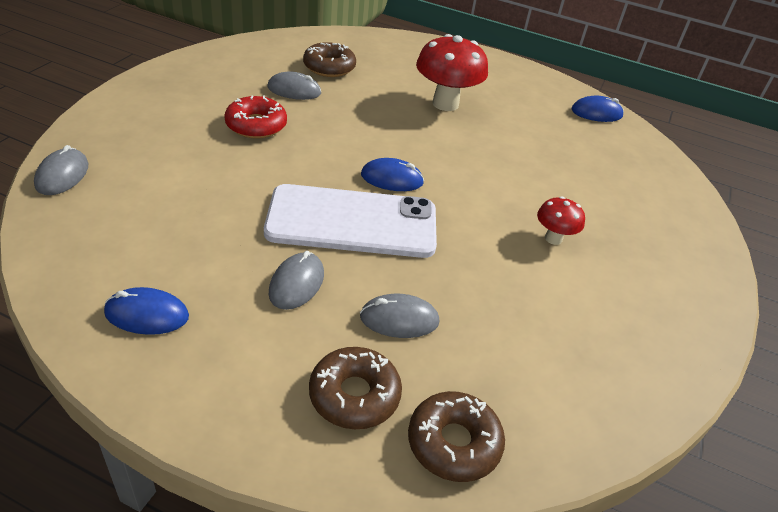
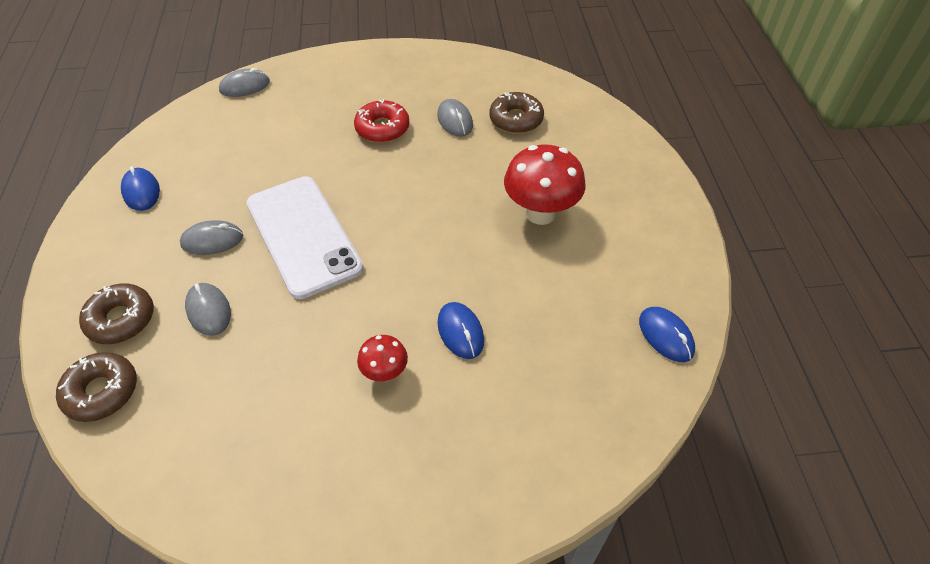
camera: 65 degrees right, 10 degrees up
blue mouse [361,158,424,191] -> blue mouse moved to [437,302,484,359]

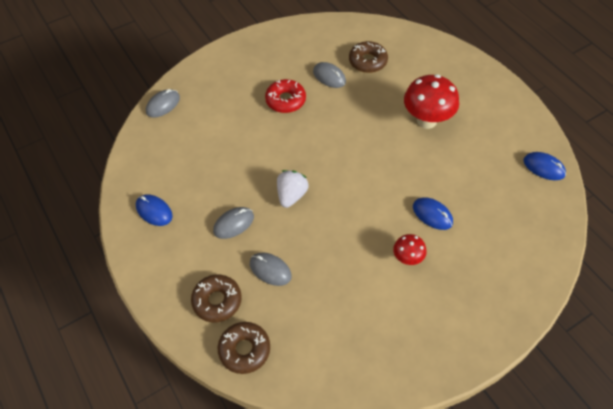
camera: 25 degrees left, 5 degrees up
white phone [246,176,364,299] -> white strawberry [277,170,309,208]

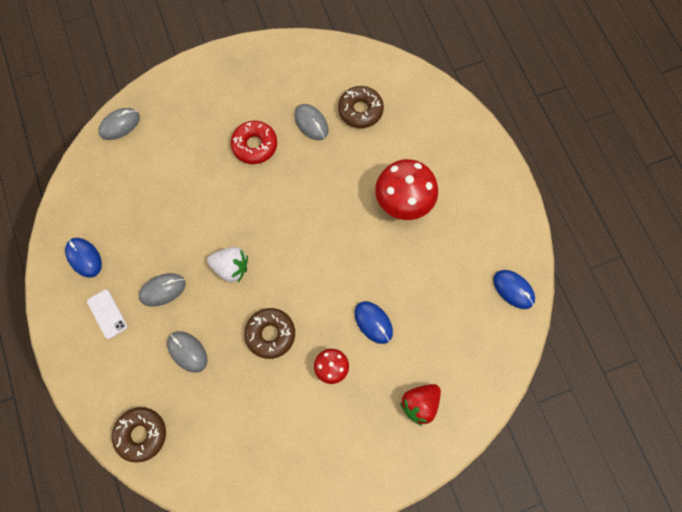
camera: 10 degrees right, 15 degrees up
brown donut [191,274,242,322] -> brown donut moved to [244,308,295,359]
white strawberry [277,170,309,208] -> white strawberry turned 75 degrees clockwise [207,247,248,282]
none -> white phone [87,289,128,339]
none -> red strawberry [400,384,441,426]

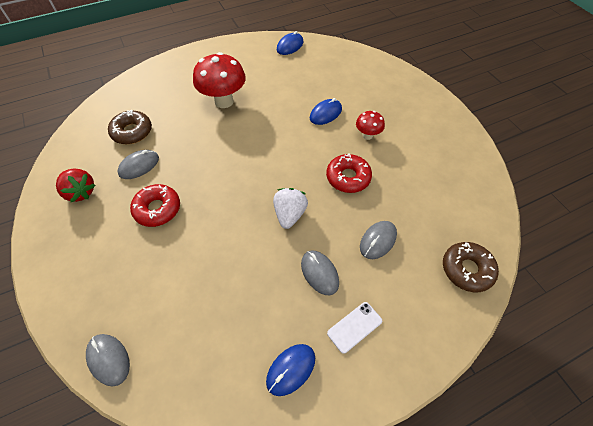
camera: 95 degrees left, 15 degrees down
brown donut [244,308,295,359] -> red donut [326,154,372,193]
red strawberry [400,384,441,426] -> red strawberry moved to [56,169,96,202]

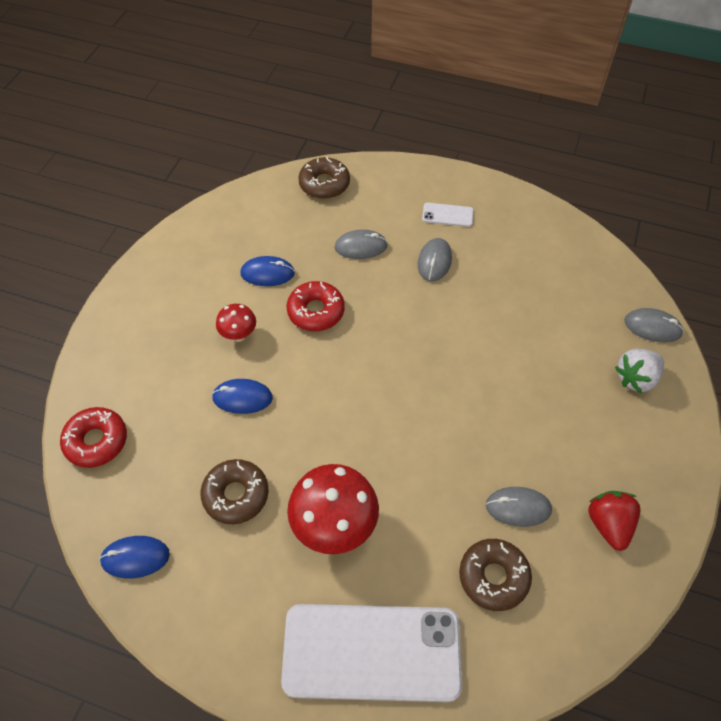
camera: 135 degrees left, 0 degrees up
grey mouse [86,334,130,386] -> grey mouse turned 75 degrees counterclockwise [625,308,684,342]
red donut [130,184,180,227] -> red donut moved to [60,407,127,468]
blue mouse [266,344,315,396] -> blue mouse moved to [240,256,295,286]
white strawberry [273,188,308,229] -> white strawberry moved to [615,349,664,393]
none -> brown donut [200,459,269,524]
none -> white phone [281,604,462,702]

